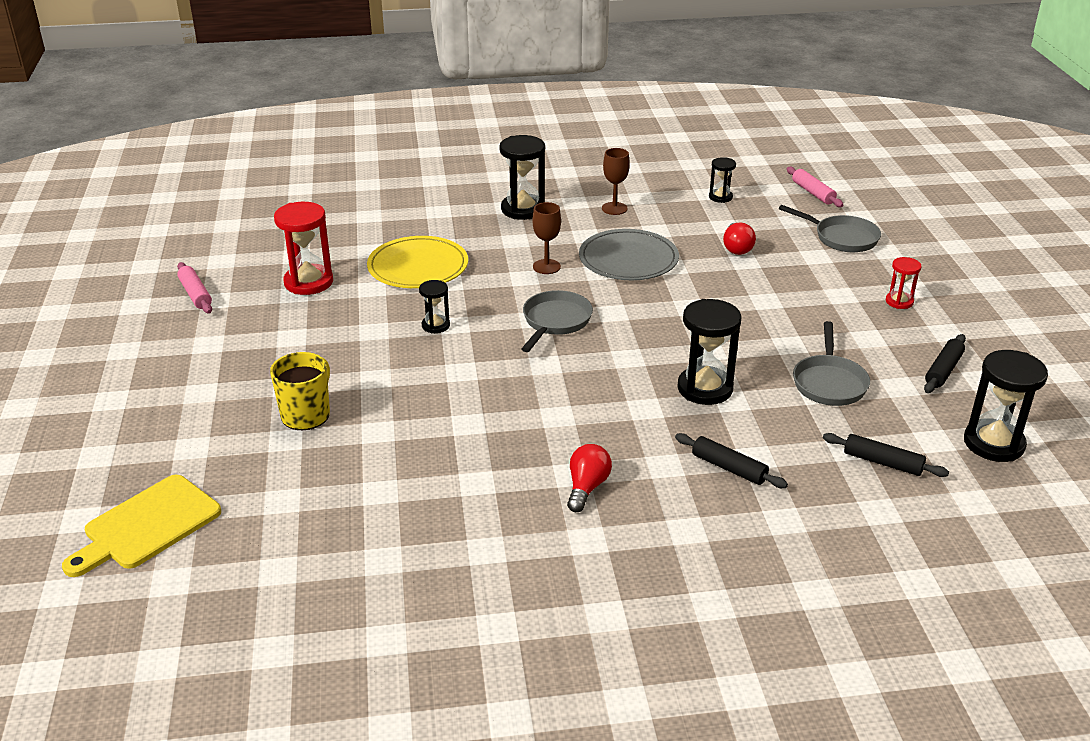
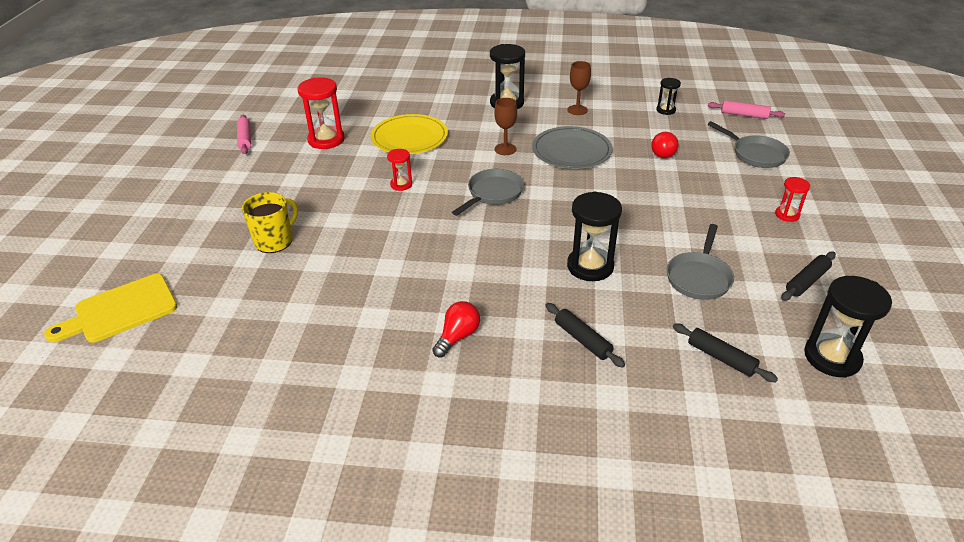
camera: 15 degrees right, 5 degrees up
black hourglass [419,280,450,333] -> red hourglass [387,149,412,191]
pink rolling pin [787,167,843,207] -> pink rolling pin turned 60 degrees counterclockwise [708,100,785,119]

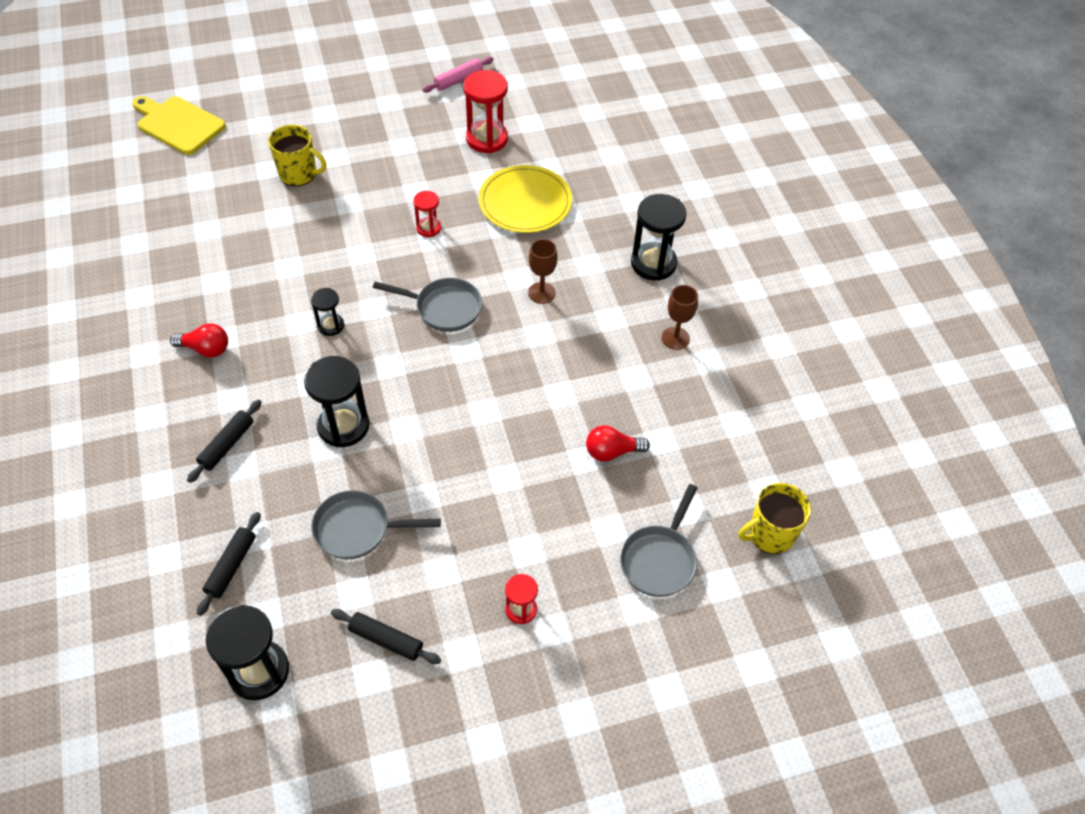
camera: 65 degrees right, 15 degrees up
grey plate [532,126,613,169] -> none
black hourglass [656,78,681,115] -> black hourglass moved to [311,288,344,336]
pink rolling pin [708,100,785,119] -> yellow mug [738,483,811,554]

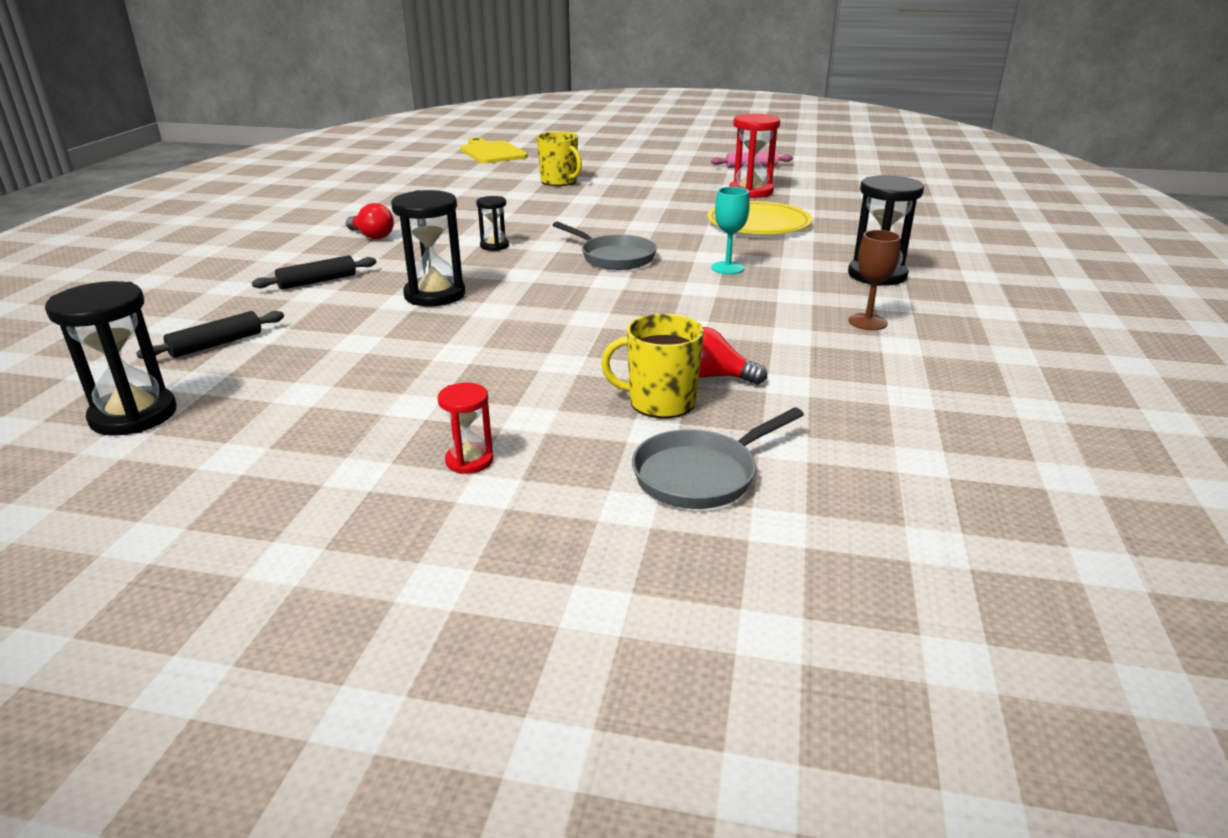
camera: 30 degrees right, 25 degrees down
grey pan [311,490,441,559] -> none
black rolling pin [331,609,441,664] -> none
red hourglass [413,191,441,237] -> none
brown goblet [528,239,558,304] -> turquoise goblet [711,187,750,274]
yellow mug [738,483,811,554] -> yellow mug moved to [601,314,704,419]

